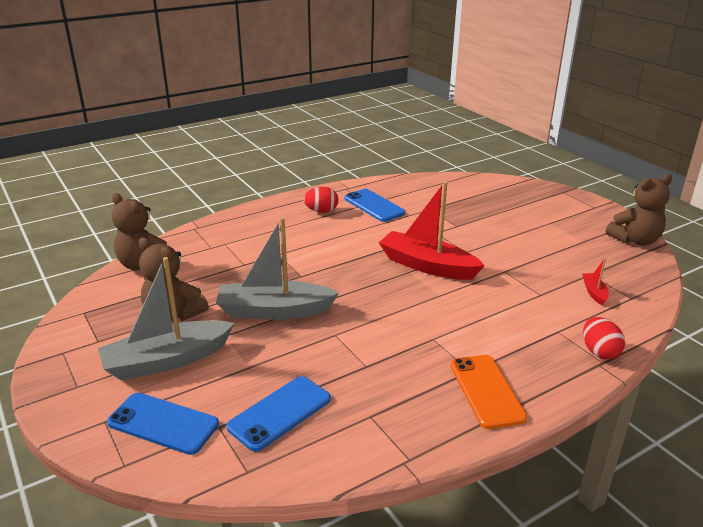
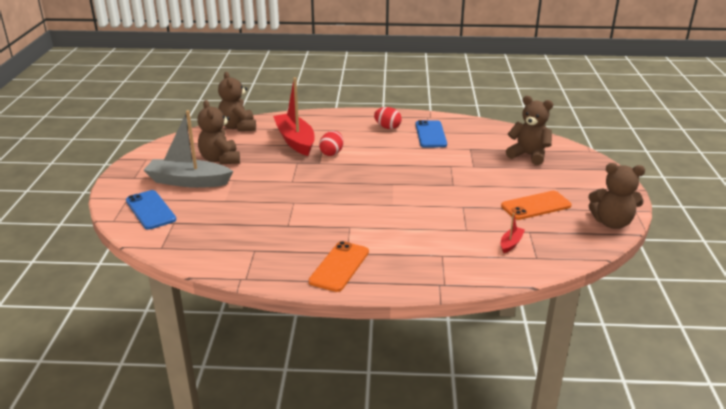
camera: 35 degrees right, 0 degrees up
grey boat [216,217,339,320] -> none
blue phone [226,376,331,452] -> none
red boat [379,182,485,280] -> red boat moved to [273,77,315,156]
red egg [583,317,625,359] -> red egg moved to [319,131,343,156]
none -> orange phone [501,191,572,220]
none -> brown teddy bear [506,96,553,165]

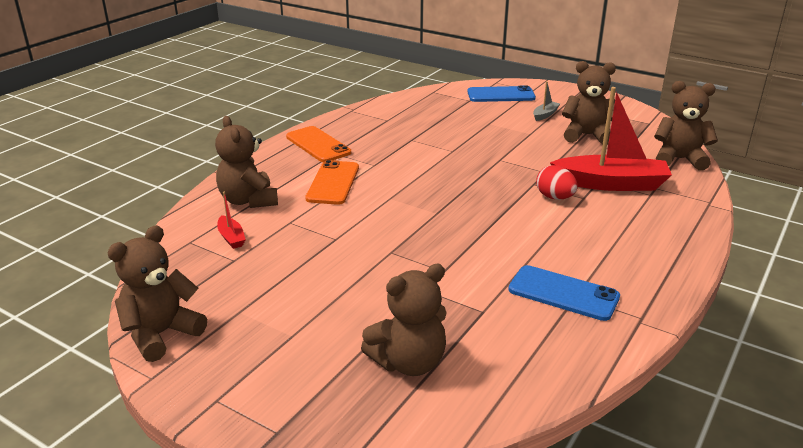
camera: 120 degrees right, 0 degrees up
grey boat [144,110,233,188] -> grey boat [533,81,560,121], size x0.43
red egg [374,107,402,129] -> none
orange phone [501,191,572,220] -> orange phone moved to [305,160,359,205]
none -> brown teddy bear [215,116,278,208]

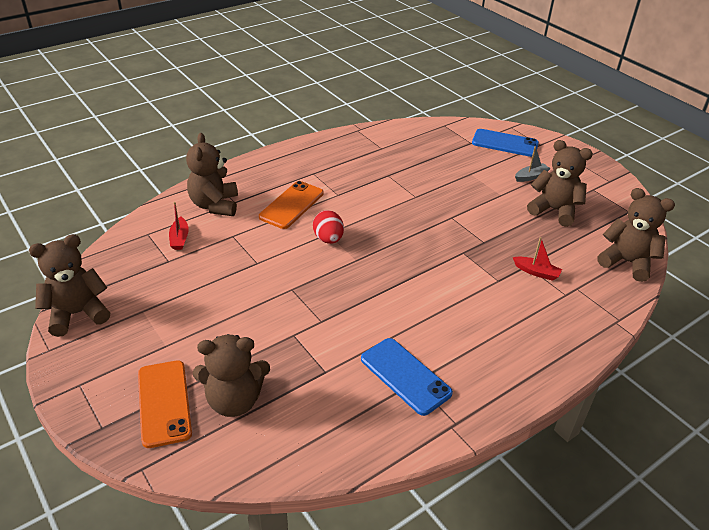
camera: 20 degrees right, 10 degrees up
orange phone [286,126,351,162] -> orange phone moved to [138,360,192,448]
red egg [536,165,578,200] -> red egg moved to [313,210,344,244]
red boat [550,87,672,191] -> red boat [513,237,562,281], size x0.43

